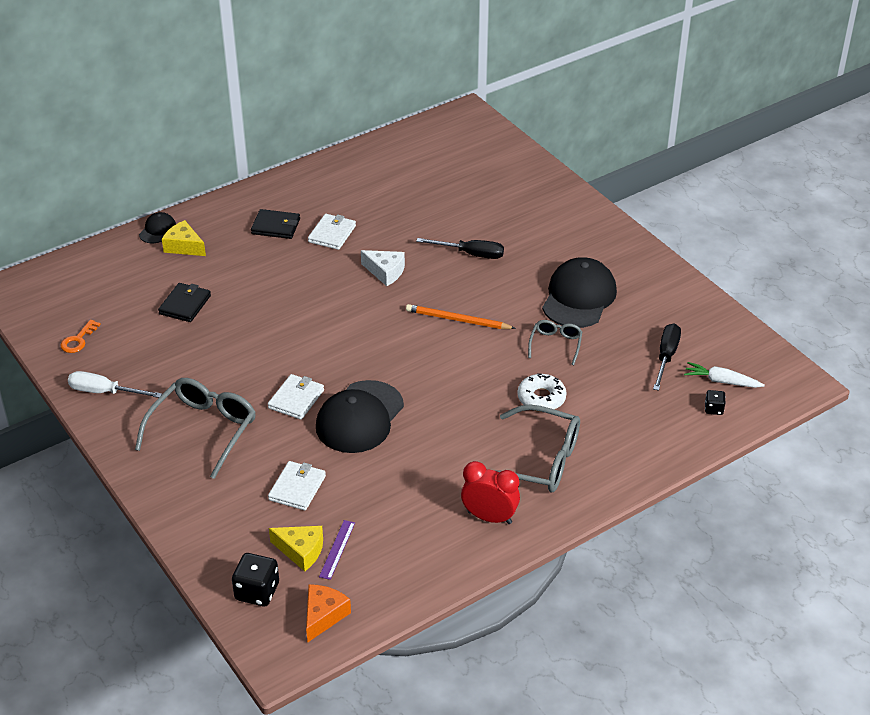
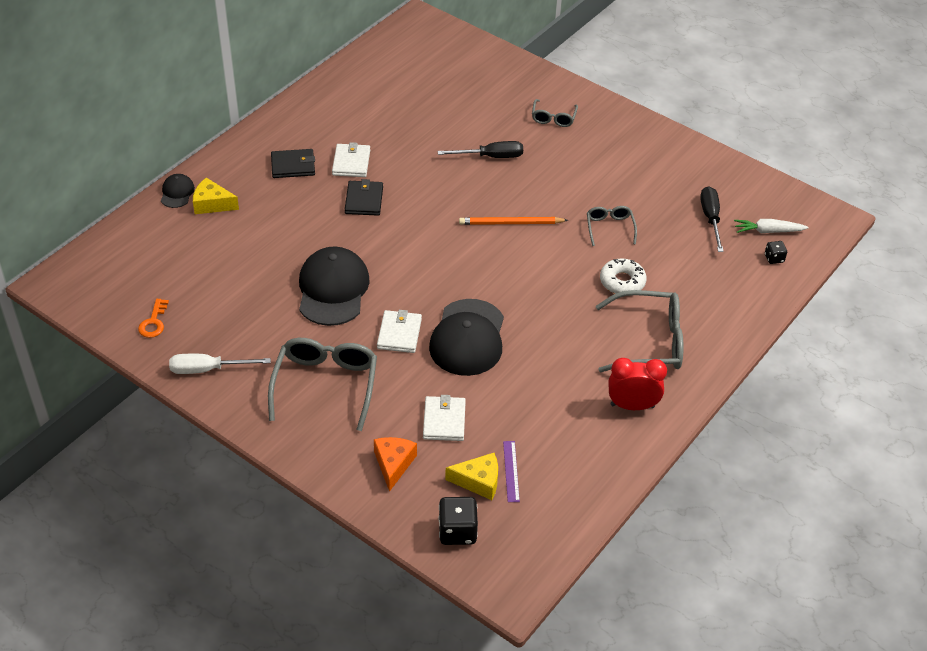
camera: 20 degrees left, 5 degrees up
black wallet [158,283,211,322] -> black wallet moved to [345,179,383,216]
orange cheese [306,584,351,643] -> orange cheese moved to [374,437,417,492]
white cheese [361,250,405,286] -> none
black cap [542,257,617,328] -> black cap moved to [299,247,370,326]
none -> grey glasses [532,99,578,127]

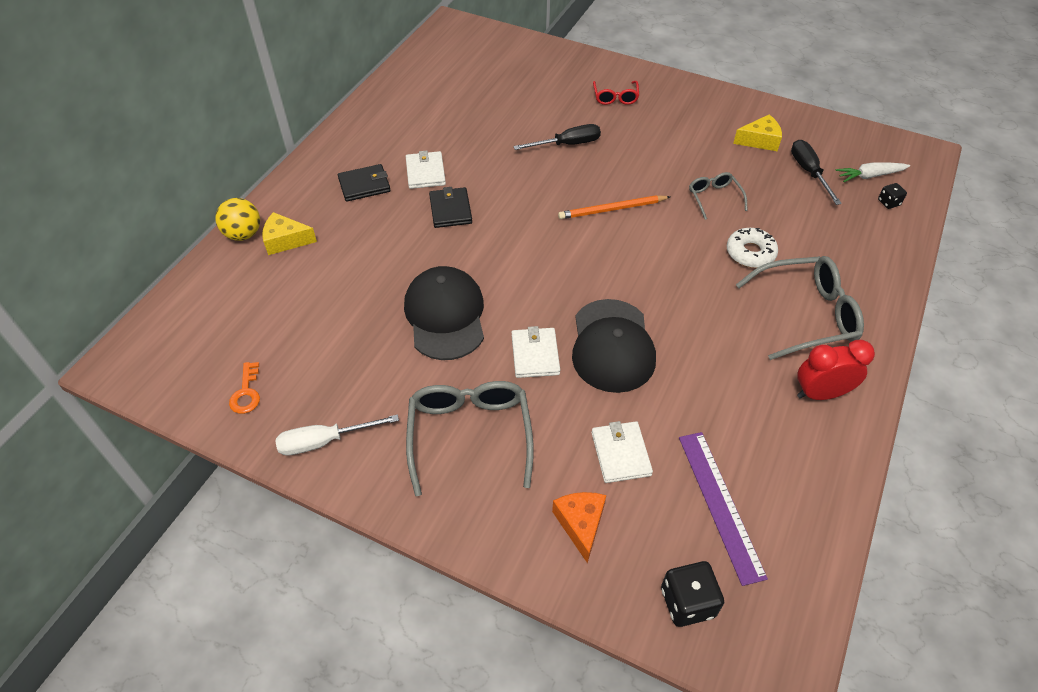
camera: 10 degrees left, 5 degrees up
black cap [161,174,195,208] -> yellow ball [215,198,260,241]
yellow cheese [445,453,498,500] -> yellow cheese moved to [733,114,782,151]
purple ruler [503,441,520,502] -> purple ruler [679,432,768,586], size x1.83
grey glasses [532,99,578,127] -> red glasses [593,81,639,105]

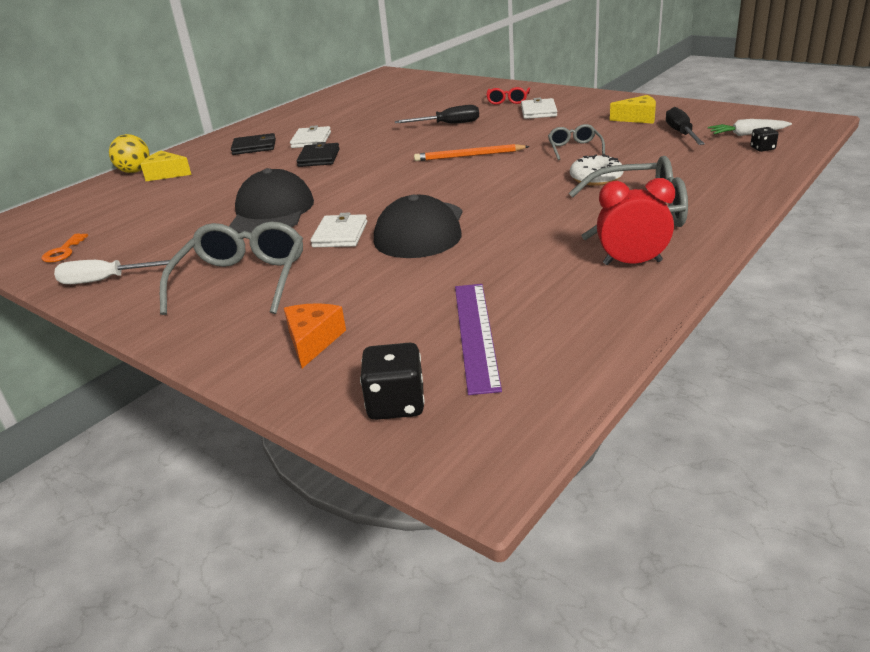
camera: 15 degrees right, 20 degrees down
white wallet [592,421,653,483] -> white wallet moved to [521,98,557,119]

